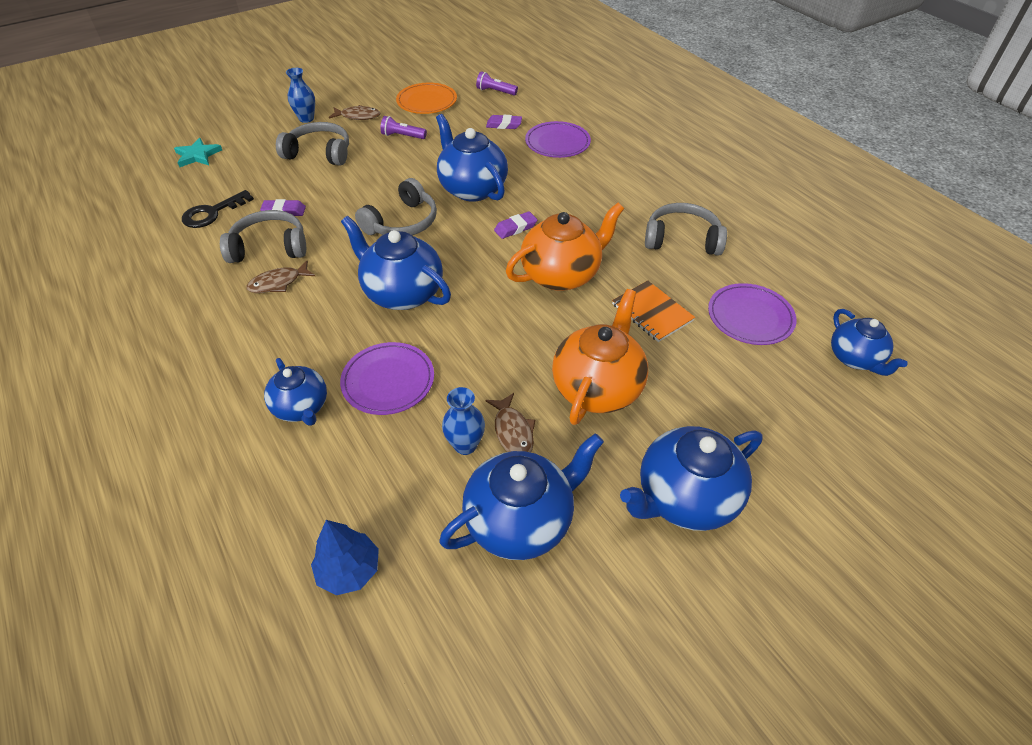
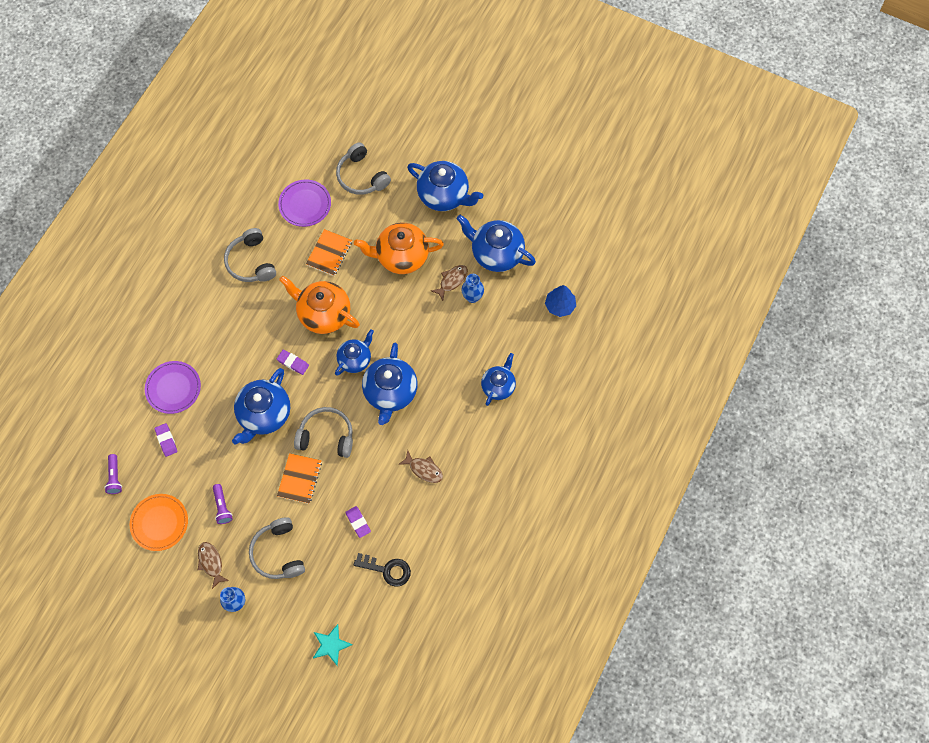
camera: 120 degrees left, 20 degrees up
grey headphones [220,210,306,263] -> grey headphones moved to [336,143,391,195]
purple plate [340,342,434,415] -> none
blue teapot [831,309,908,376] -> blue teapot moved to [335,329,374,376]
none -> orange notebook [277,453,322,504]

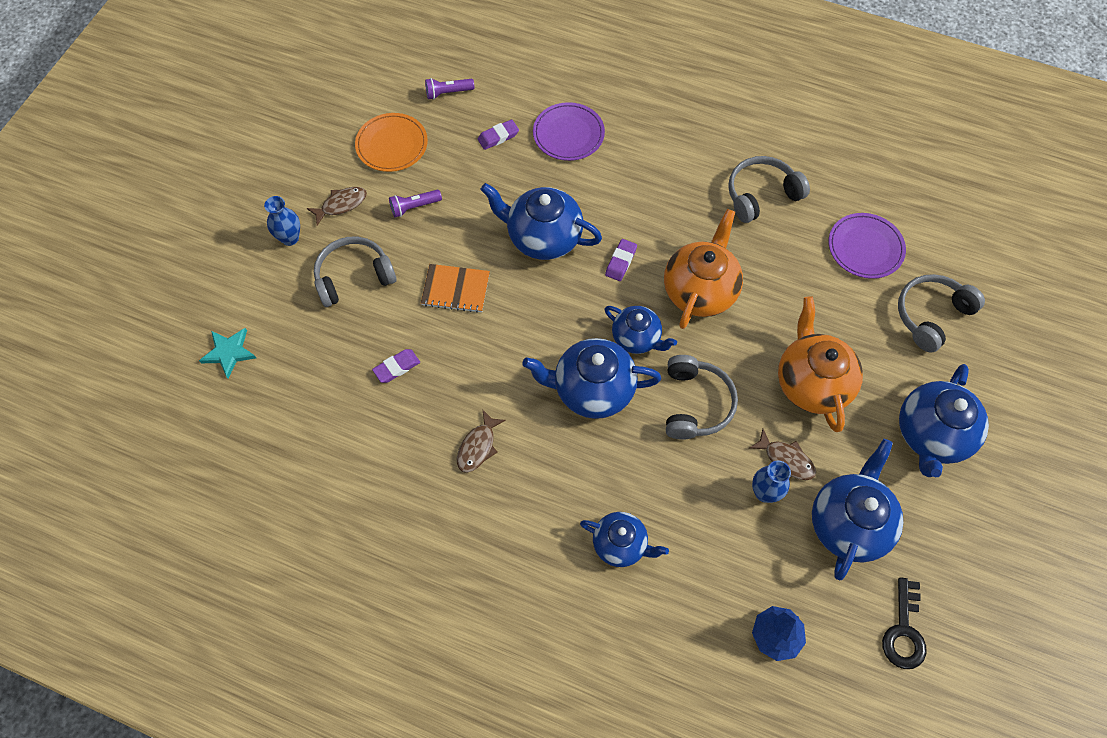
camera: 85 degrees right, 5 degrees down
grey headphones [294,407,353,458] -> grey headphones moved to [666,355,738,440]
orange notebook [306,229,352,276] -> none
black key [354,553,411,587] -> black key moved to [882,577,927,669]

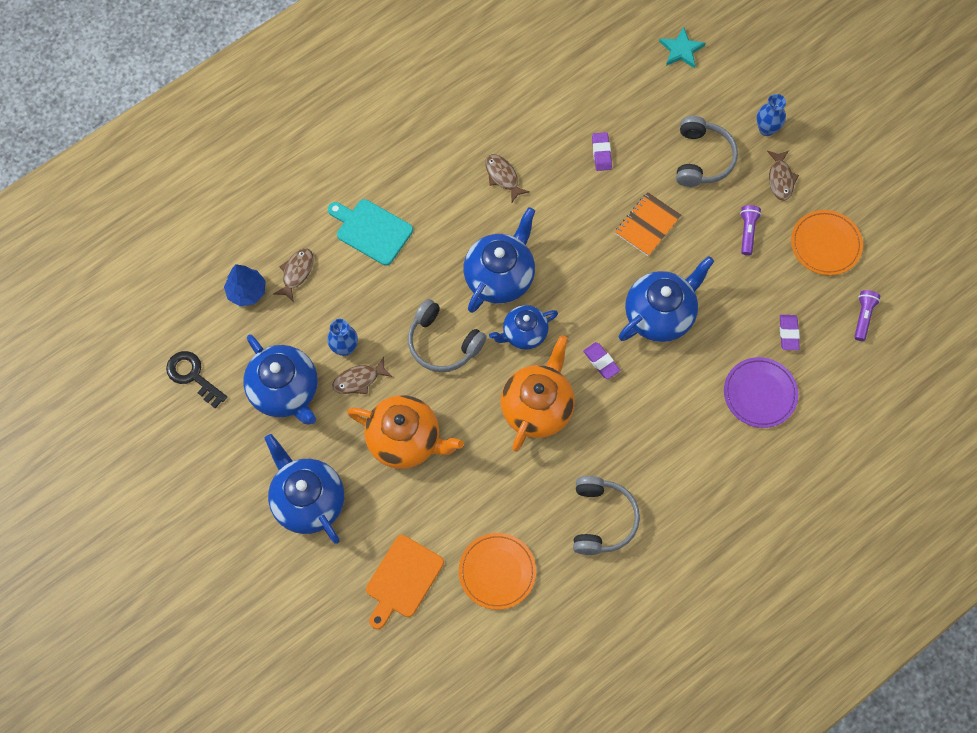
camera: 120 degrees right, 5 degrees up
blue teapot [580,512,669,567] -> turquoise cutting board [328,199,413,266]
orange teapot [664,209,743,329] -> orange teapot turned 120 degrees counterclockwise [500,335,575,452]
purple plate [828,213,906,279] -> orange plate [459,533,536,610]
grey headphones [898,274,985,353] -> orange cutting board [366,535,444,629]
none -> brown fish [274,248,314,302]

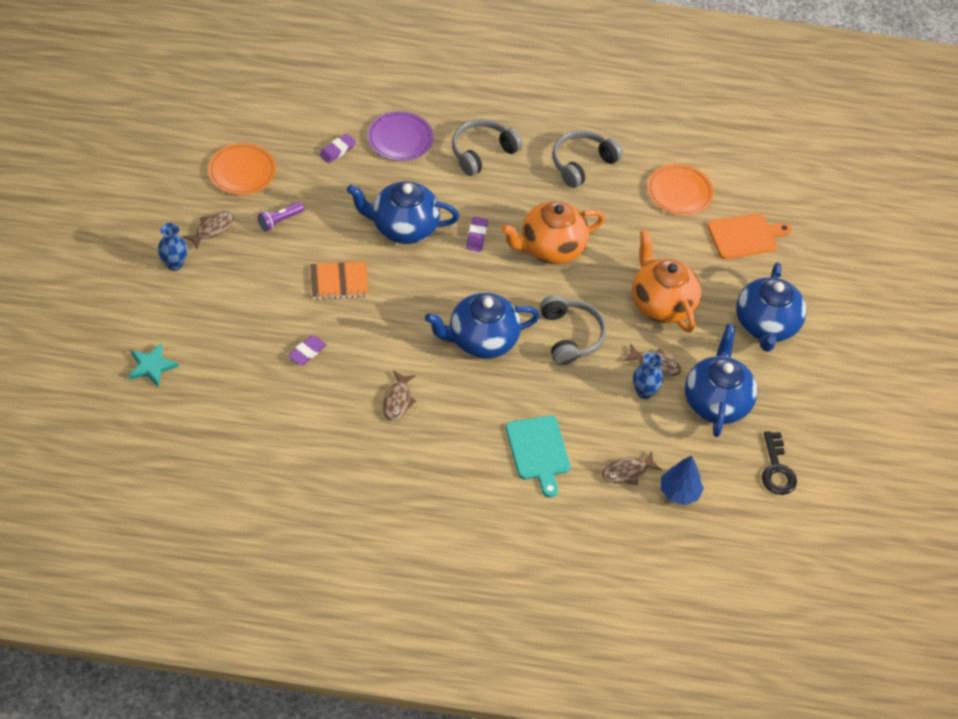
camera: 140 degrees left, 15 degrees down
blue teapot [489,305,558,350] -> none
grey headphones [676,116,738,187] -> grey headphones moved to [452,119,523,176]
purple flashlight [854,290,880,341] -> none

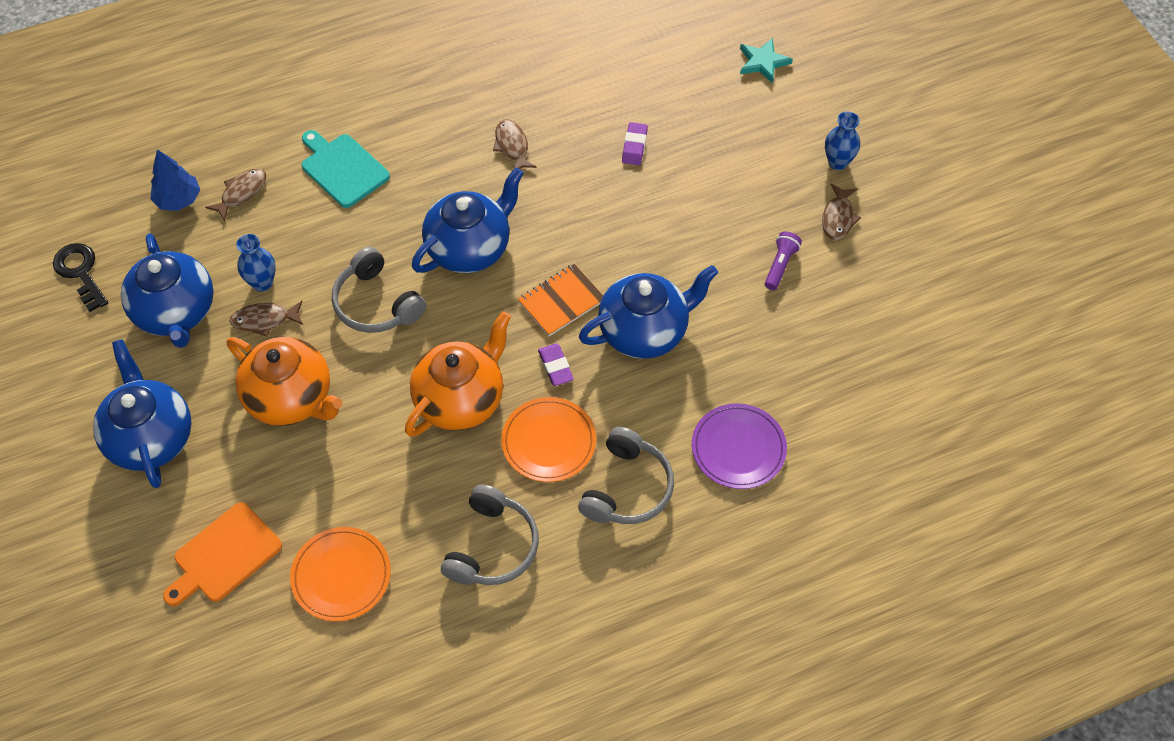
camera: 155 degrees right, 5 degrees up
orange plate [208,143,276,195] -> orange plate moved to [501,397,596,482]
orange notebook [310,261,369,300] -> orange notebook moved to [518,264,603,336]
purple eraser [319,134,356,163] -> none

